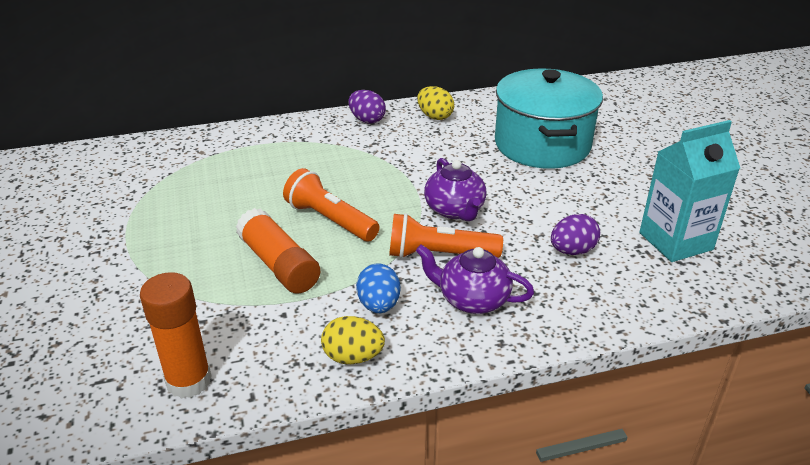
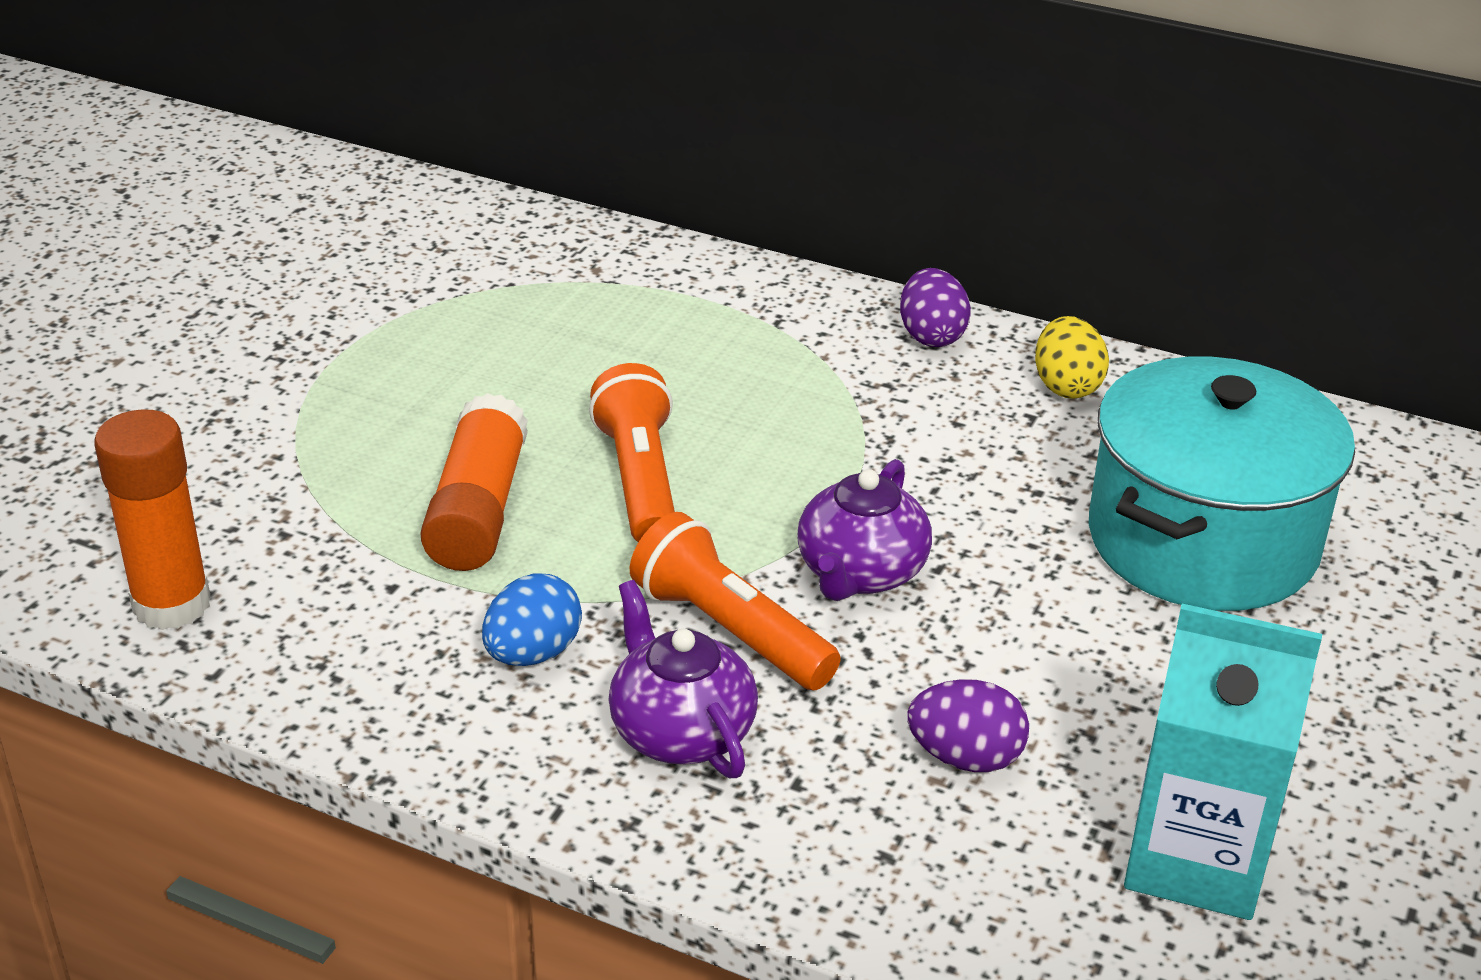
camera: 40 degrees right, 0 degrees up
yellow egg [321,316,385,364] -> none

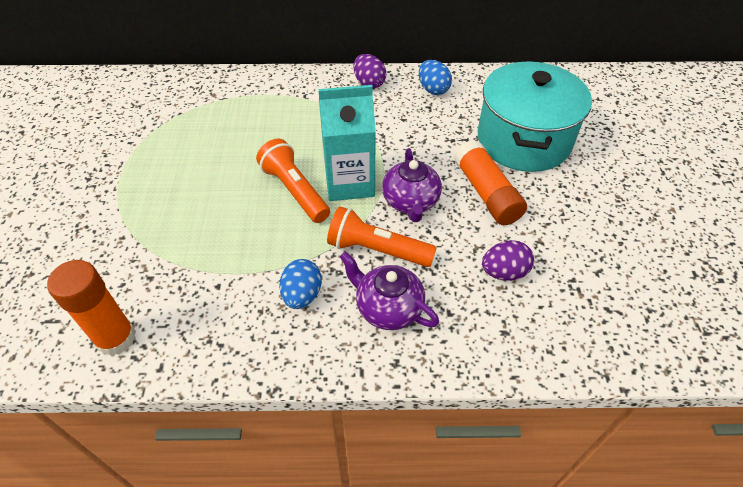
camera: 25 degrees left, 15 degrees up
orange glue stick [420,393,528,571] -> orange glue stick moved to [454,140,527,225]
yellow egg [1035,316,1109,399] -> blue egg [419,60,452,95]
turquoise carton [1124,604,1322,920] -> turquoise carton moved to [318,85,376,201]

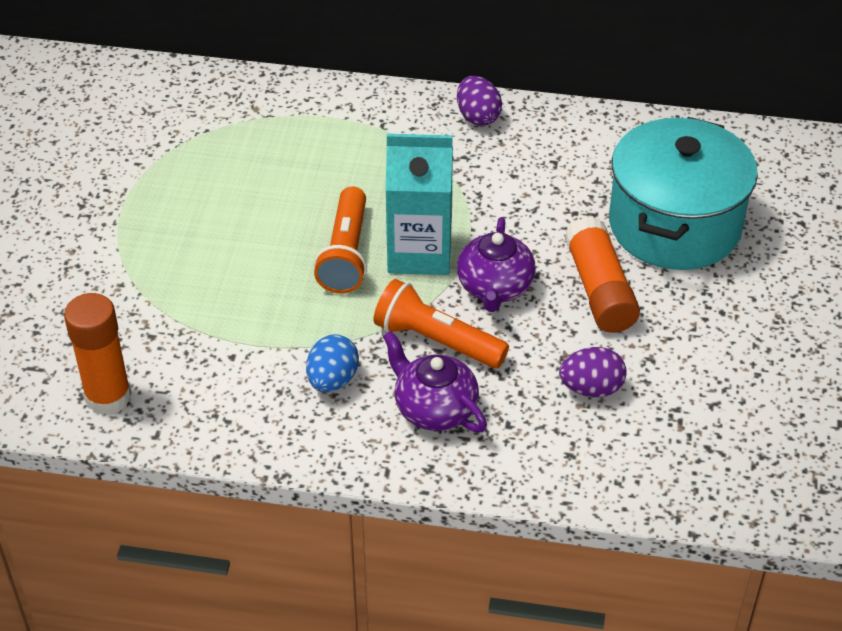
camera: 10 degrees right, 5 degrees down
orange flashlight [256,139,330,223] -> orange flashlight turned 150 degrees counterclockwise [314,186,367,293]
blue egg [419,60,452,95] -> none

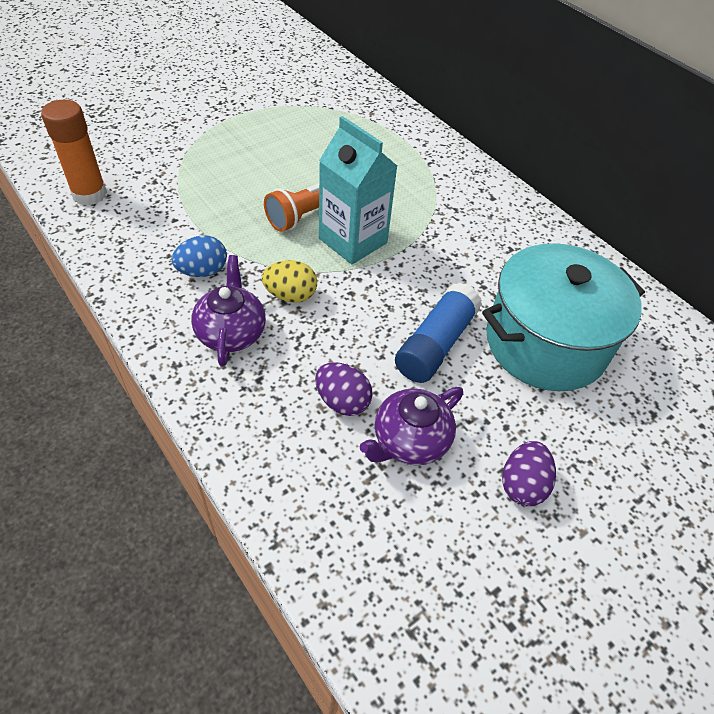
camera: 40 degrees right, 5 degrees up
orange flashlight [374,279,509,368] -> yellow egg [262,260,317,303]
purple egg [457,76,502,126] -> purple egg moved to [502,441,556,506]
purple teapot [457,217,536,312] -> purple teapot moved to [360,387,463,465]
orange glue stick [565,217,640,333] -> blue glue stick [395,282,482,383]

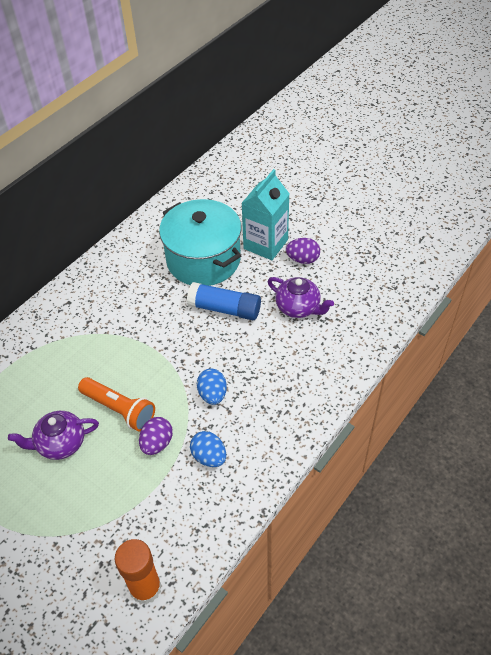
camera: 100 degrees left, 0 degrees up
purple teapot [191,255,266,366] -> purple teapot moved to [8,411,99,460]
yellow egg [262,260,317,303] -> blue egg [197,369,227,405]
purple egg [315,362,373,416] -> purple egg moved to [139,417,173,455]
turquoise carton [319,116,397,264] -> turquoise carton moved to [241,169,290,260]

